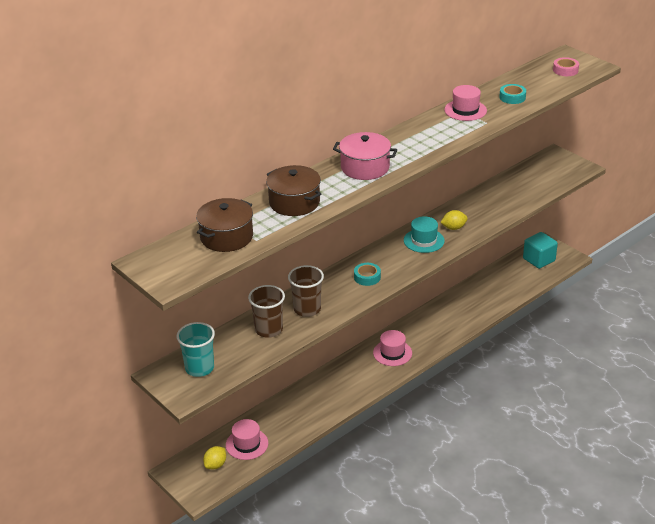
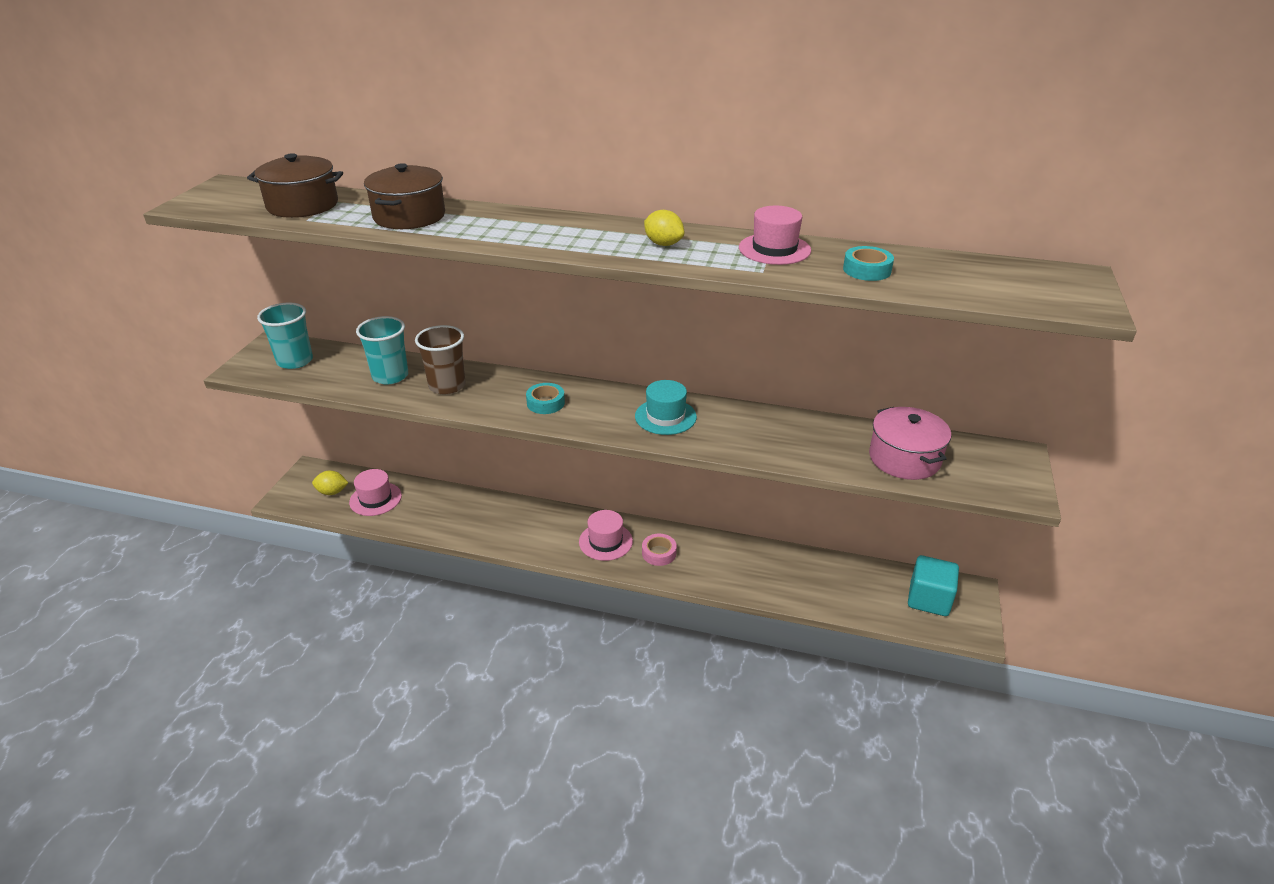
camera: 55 degrees right, 0 degrees up
brown cup [248,285,285,338] -> turquoise cup [356,316,408,384]
pink pot [333,132,397,180] -> pink pot moved to [869,407,951,480]
yellow lemon [440,210,468,230] -> yellow lemon moved to [644,210,684,246]
pink tape [553,57,579,76] -> pink tape moved to [642,534,677,566]

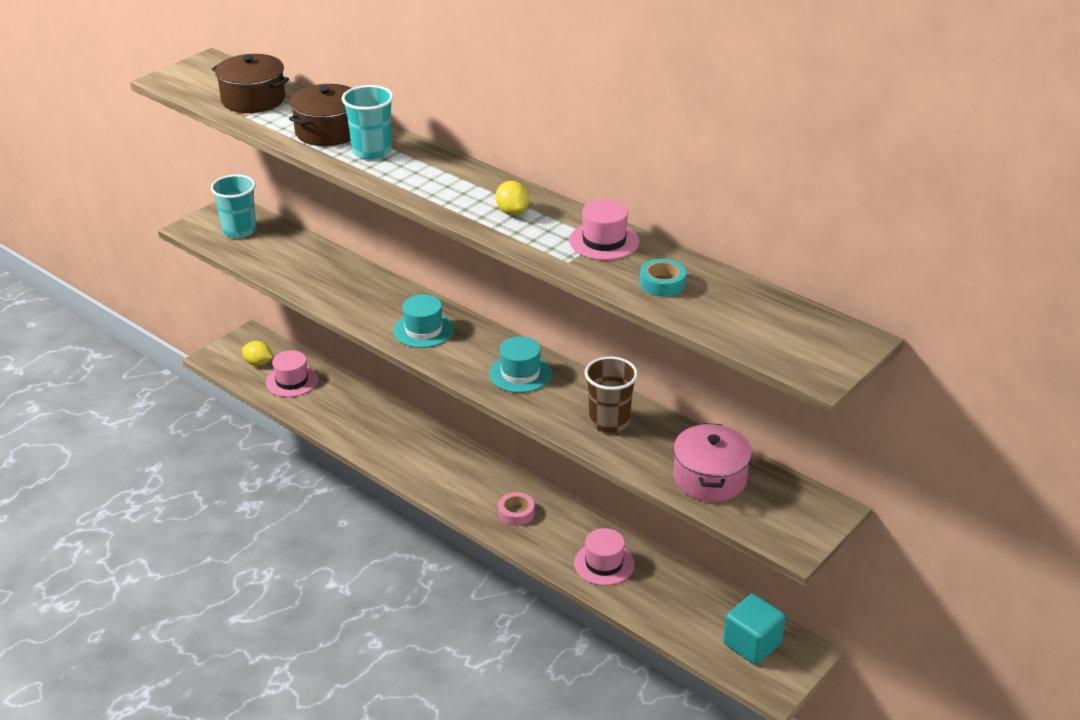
camera: 25 degrees right, 0 degrees up
turquoise cup [356,316,408,384] -> turquoise cup moved to [342,85,394,160]
brown cup [415,325,465,395] -> brown cup moved to [585,356,638,433]
turquoise tape [526,383,565,414] -> turquoise hat [394,294,454,348]
pink hat [579,510,633,561] -> pink hat moved to [574,528,634,586]

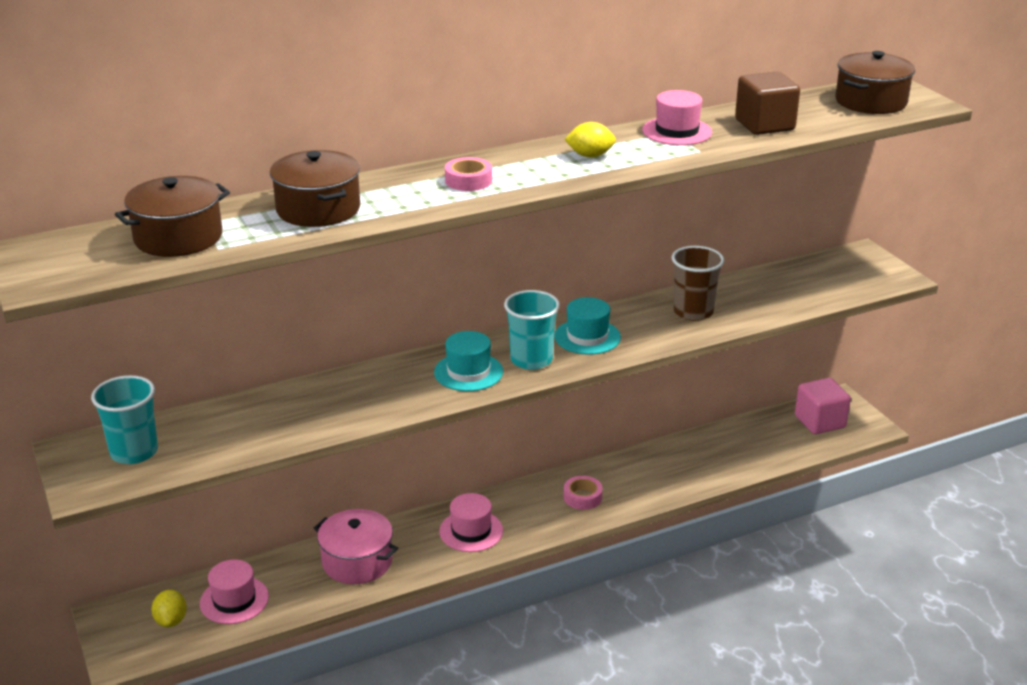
camera: 65 degrees left, 5 degrees down
yellow lemon [242,341,273,366] -> yellow lemon turned 60 degrees counterclockwise [151,590,187,627]
turquoise cup [342,85,394,160] -> turquoise cup moved to [504,290,560,370]
pink hat [574,528,634,586] -> pink hat moved to [439,493,503,552]
turquoise tape [640,259,686,297] -> brown cube [735,71,800,135]
pink pot [673,423,752,502] -> pink pot moved to [314,509,398,584]
turquoise cube [723,594,786,665] -> pink cube [795,378,851,434]
none -> pink tape [445,157,492,191]
none -> brown pot [835,51,915,114]

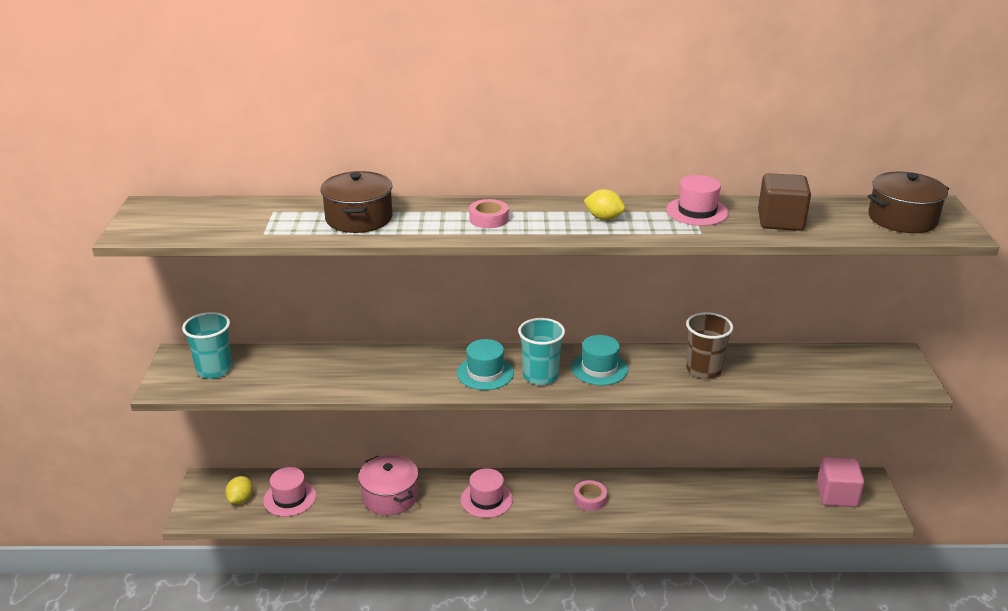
camera: 25 degrees right, 0 degrees up
brown pot [115,176,230,257] -> none

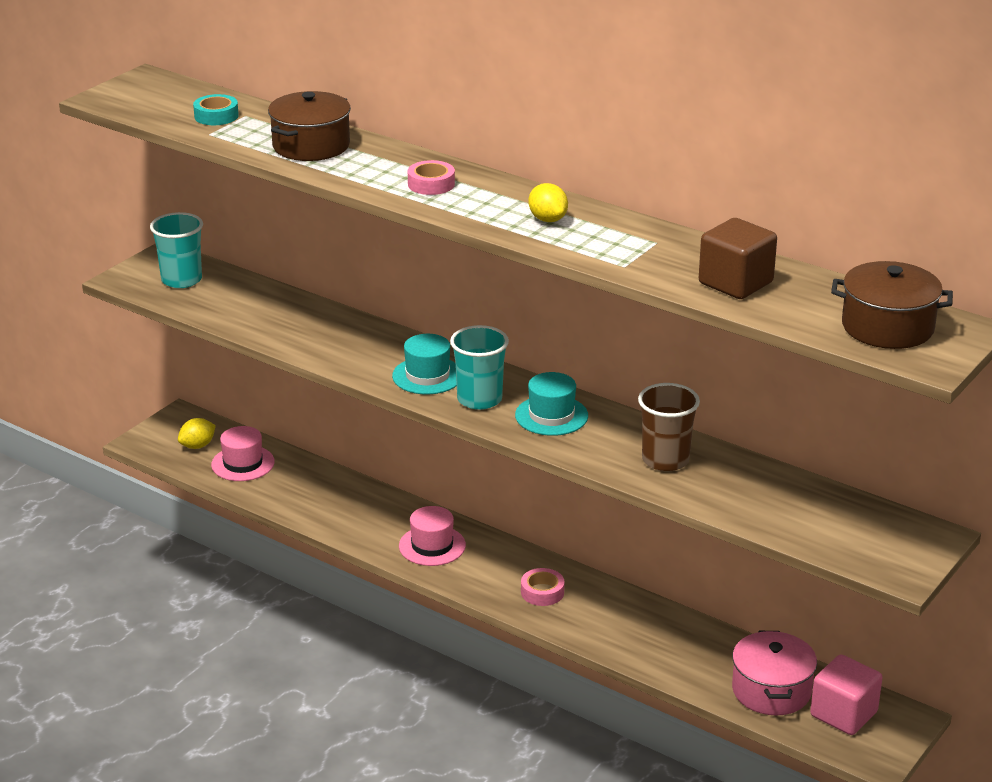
camera: 35 degrees right, 0 degrees up
pink pot [359,455,418,515] -> pink pot moved to [732,631,817,715]
pink hat [666,175,729,226] -> none
none -> turquoise tape [193,94,239,125]

